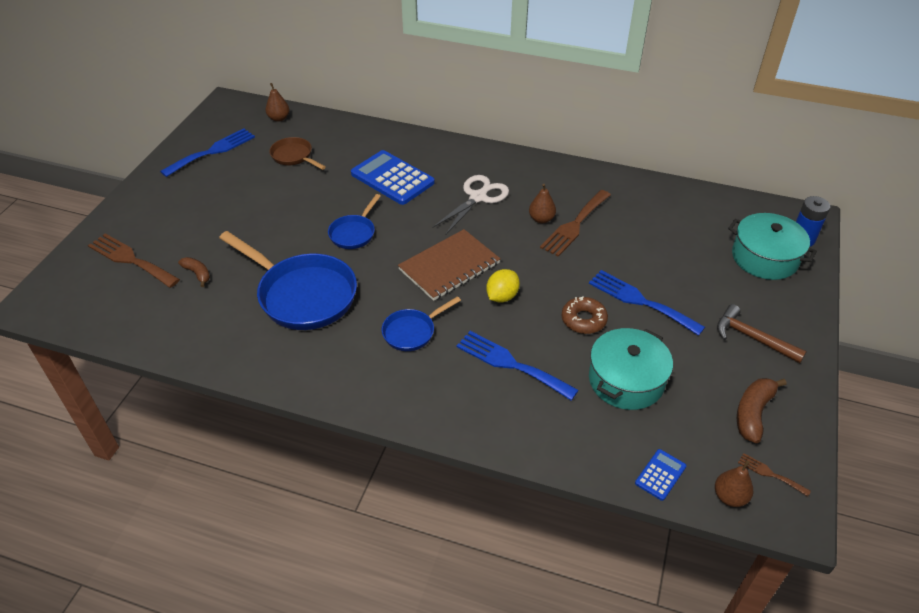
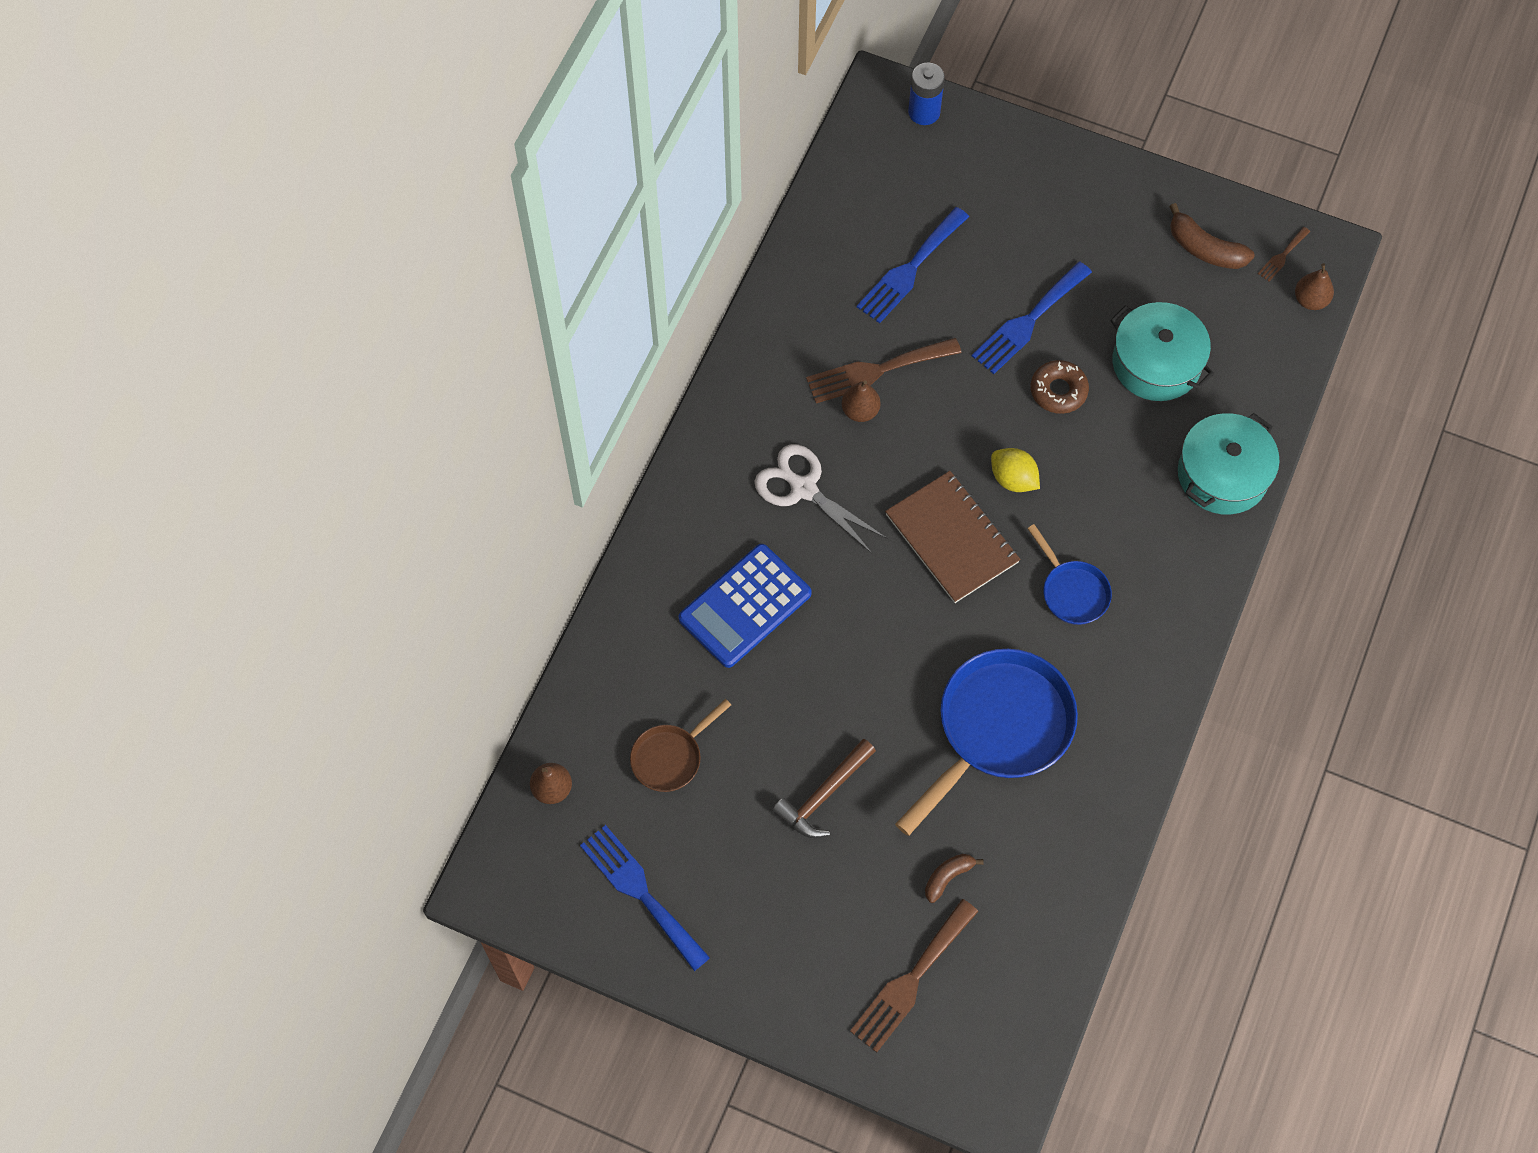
camera: 85 degrees left, 20 degrees up
blue pan [328,194,381,249] -> none
blue fork [456,331,579,401] -> blue fork moved to [857,207,969,323]
brown fork [540,190,611,257] -> brown fork turned 120 degrees clockwise [806,338,961,403]
blue calculator [635,449,686,501] -> none
brown hammer [717,304,807,363] -> brown hammer moved to [772,739,876,838]
turquoise pot [728,213,817,280] -> turquoise pot moved to [1178,413,1280,515]

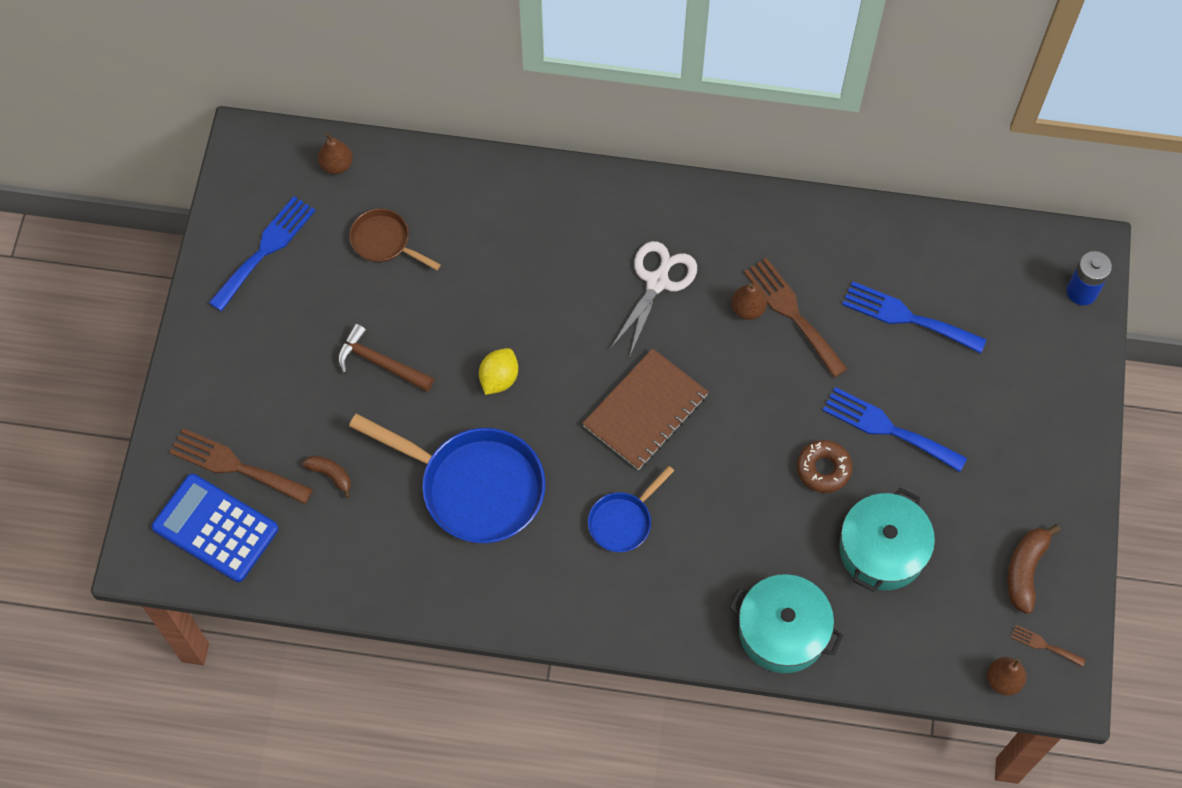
camera: 75 degrees right, 0 degrees up
blue calculator [679,544,812,668] -> blue calculator moved to [152,474,278,582]
yellow lemon [991,448,1040,492] -> yellow lemon moved to [479,348,518,395]

